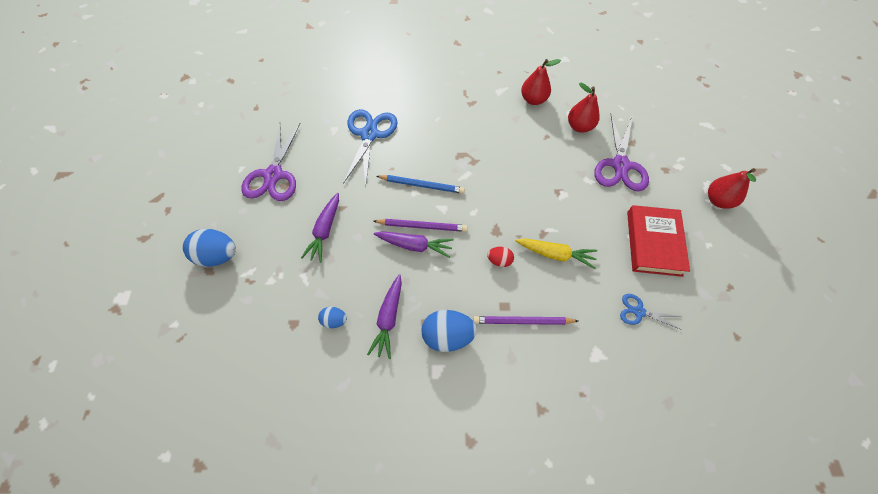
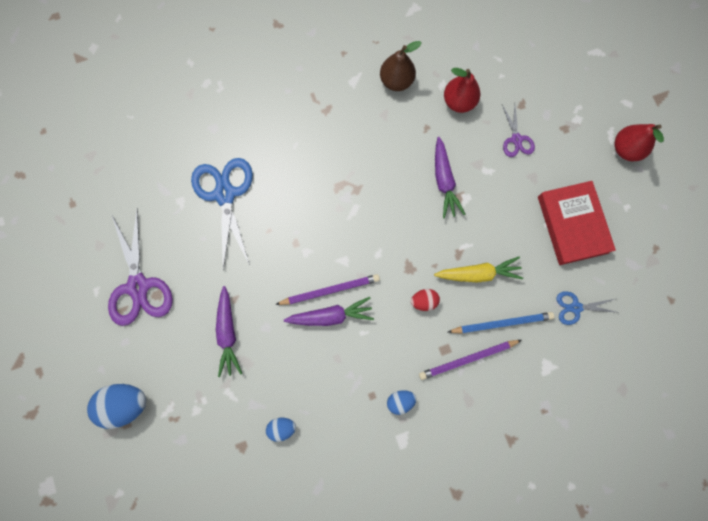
camera: 20 degrees left, 15 degrees up
purple carrot [367,274,402,359] -> purple carrot moved to [435,137,465,219]
blue pencil [376,175,465,194] -> blue pencil moved to [448,312,554,334]
blue egg [422,310,477,352] -> blue egg [387,390,416,415], size x0.54
red pear [521,59,561,105] -> brown pear [380,41,422,91]
purple scissors [594,114,649,191] -> purple scissors [502,105,535,157], size x0.52

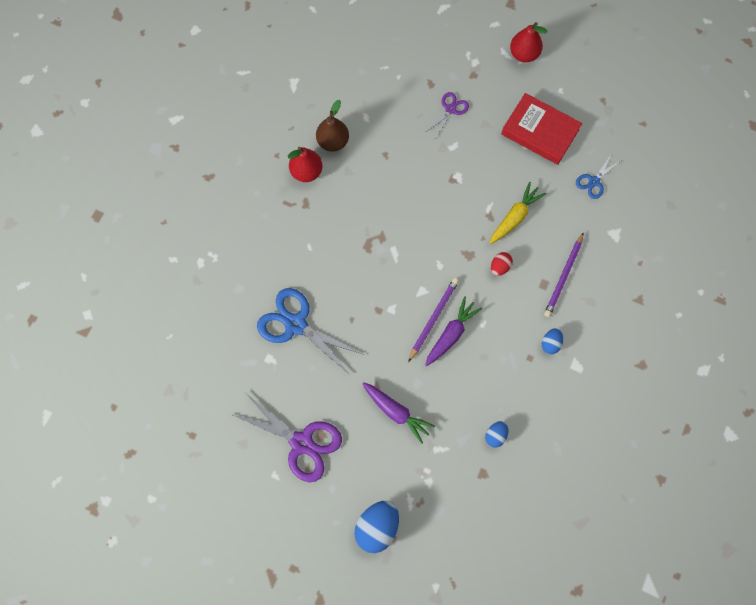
camera: 45 degrees left, 5 degrees down
purple carrot [435,137,465,219] -> none
red pear [444,68,480,113] -> red pear moved to [288,147,322,182]
blue pencil [448,312,554,334] -> none
purple scissors [502,105,535,157] -> purple scissors turned 90 degrees counterclockwise [426,92,469,137]

